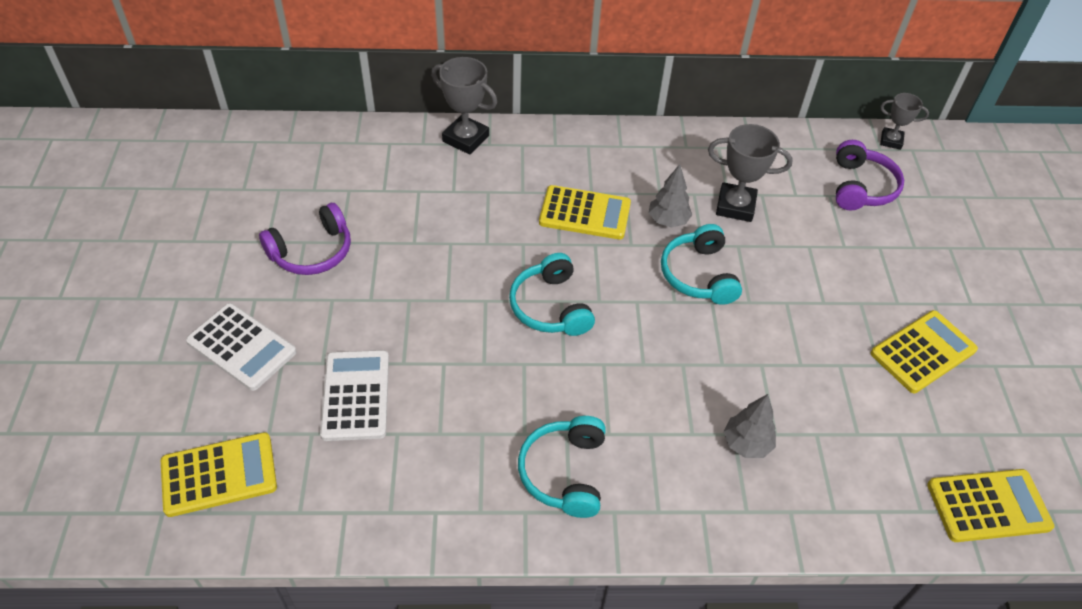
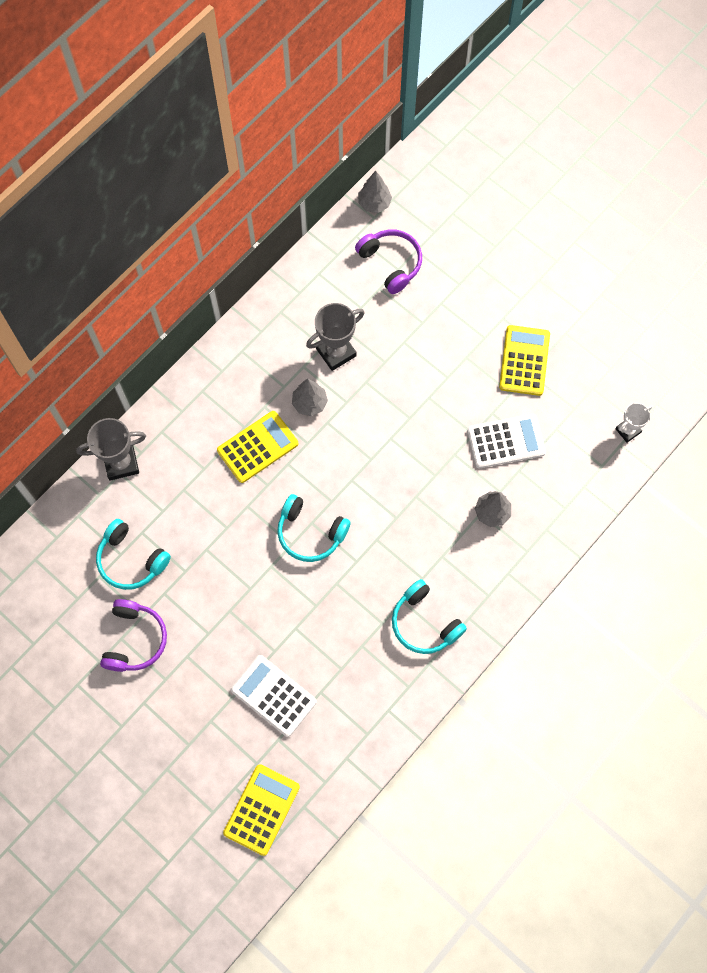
camera: 45 degrees left, 20 degrees up
white calculator [186,303,297,391] -> white calculator moved to [467,414,546,468]
turquoise headphones [661,224,742,305] -> turquoise headphones moved to [96,519,171,590]
grey trophy [880,93,929,150] -> grey tree [358,171,392,213]
yellow calculator [927,469,1054,542] -> white trophy [615,403,652,443]

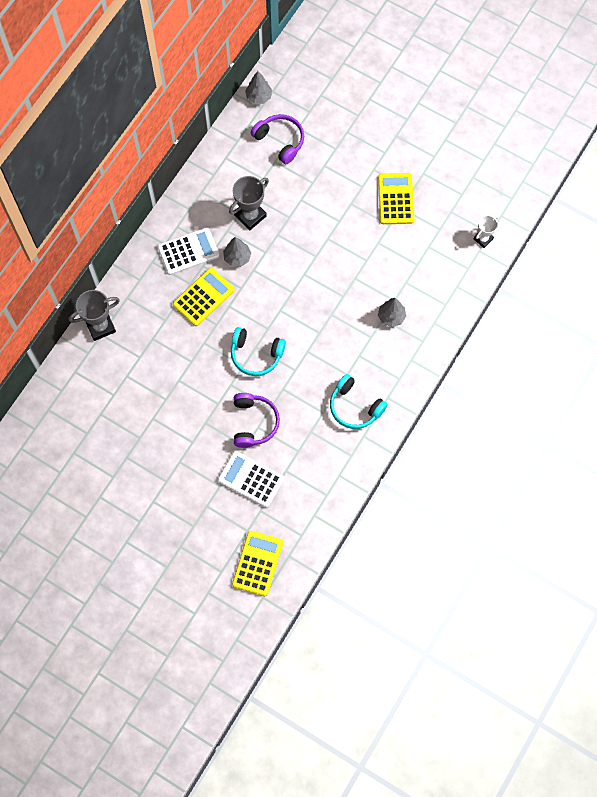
camera: 10 degrees left, 0 degrees up
turquoise headphones [96,519,171,590] -> none
purple headphones [100,599,167,672] -> purple headphones moved to [234,393,280,448]
white calculator [467,414,546,468] -> white calculator moved to [157,227,220,275]

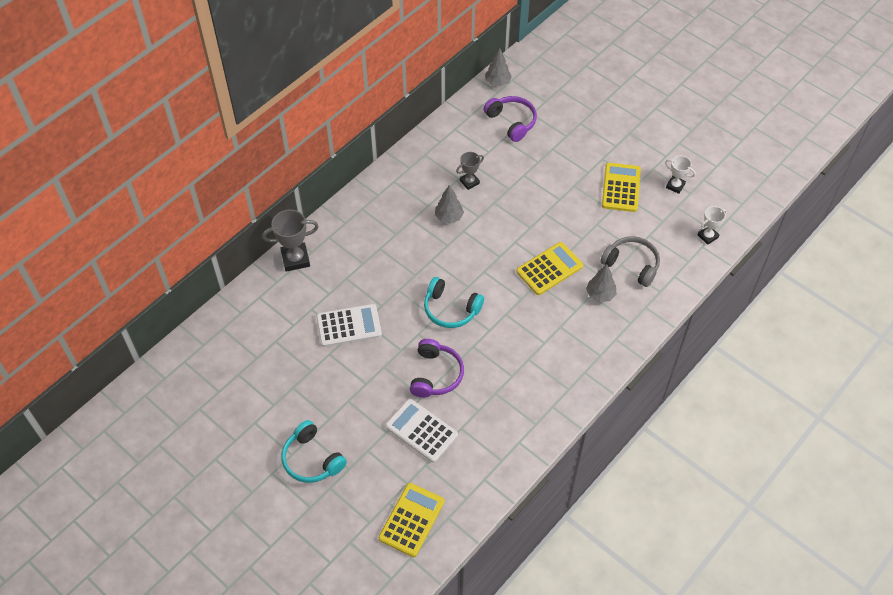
camera: 10 degrees right, 15 degrees down
white calculator [157,227,220,275] -> white calculator moved to [316,304,382,347]
yellow calculator [173,268,234,326] -> yellow calculator moved to [516,242,583,295]
grey trophy [229,176,269,230] -> grey trophy [456,152,484,190], size x0.62
turquoise headphones [330,374,388,429] -> turquoise headphones moved to [282,420,347,483]
none -> grey headphones [600,236,660,287]
none -> white trophy [665,156,696,194]

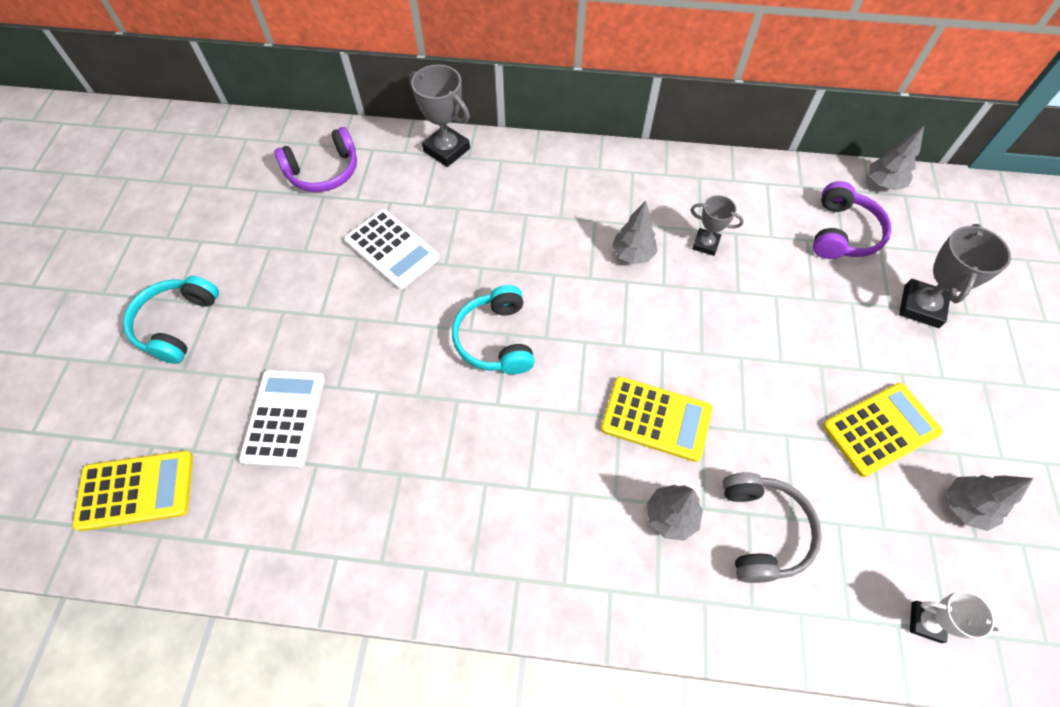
camera: 55 degrees right, 5 degrees up
purple headphones [410,339,464,398] -> purple headphones moved to [274,127,357,192]
white trophy [665,156,696,194] -> grey tree [947,475,1033,531]
none -> grey trophy [899,224,1011,328]

